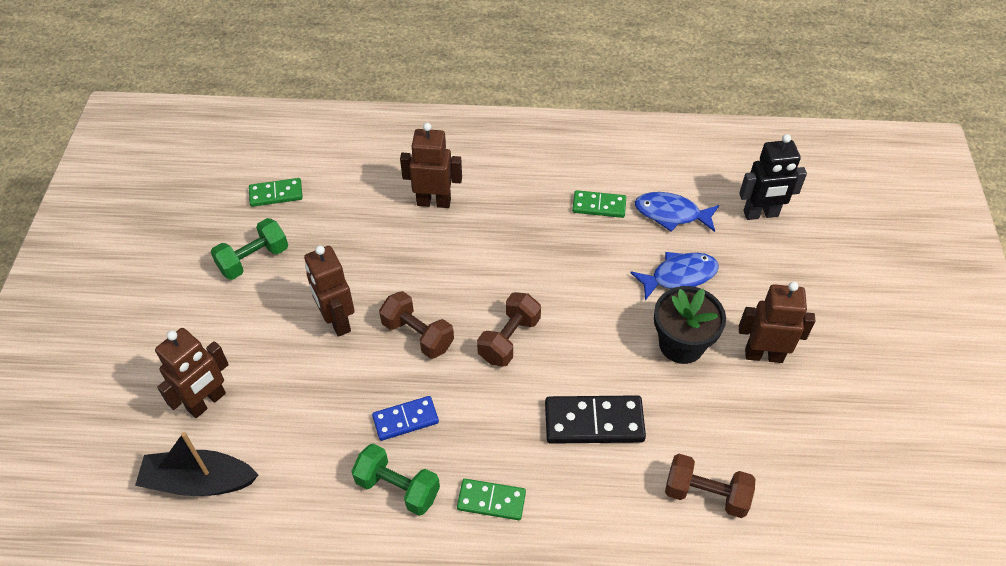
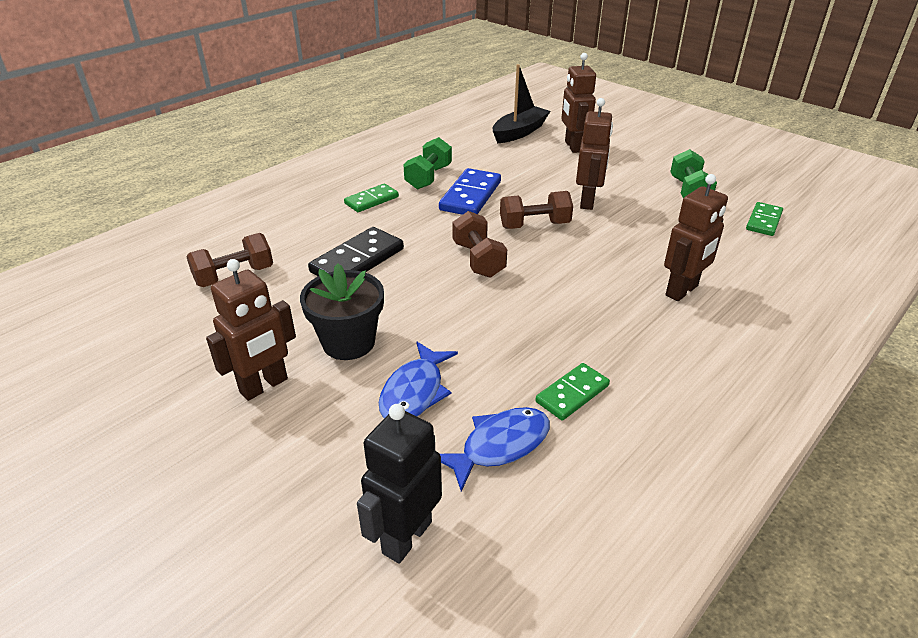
camera: 130 degrees right, 15 degrees down
brown robot [304,245,355,337] -> brown robot turned 90 degrees clockwise [576,98,613,210]
green dumbbell [351,444,440,516] -> green dumbbell turned 45 degrees counterclockwise [403,137,452,189]
blue domino [372,396,439,441] -> blue domino [439,168,501,215], size x1.58

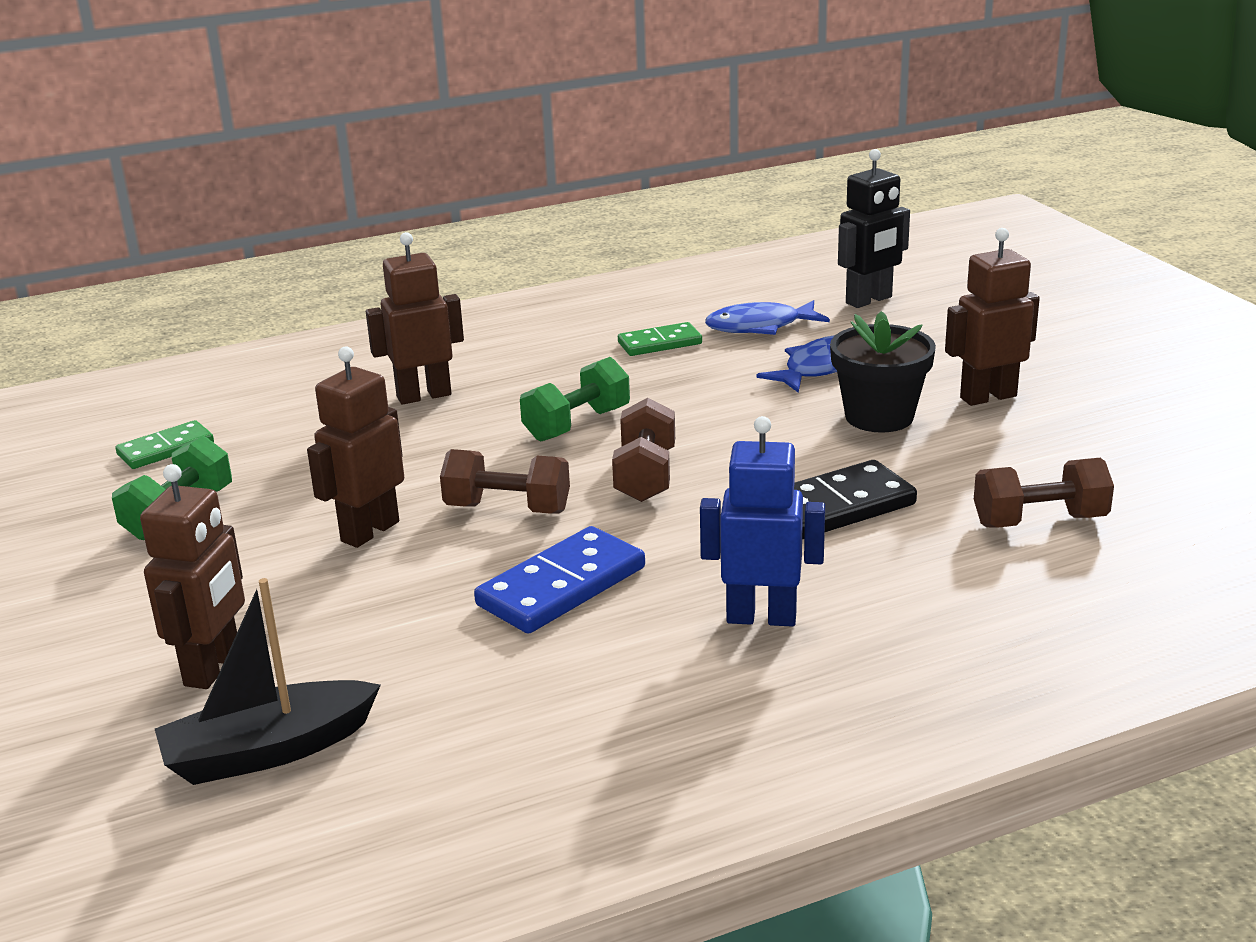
camera: 155 degrees left, 10 degrees down
green domino [344,184,399,212] -> blue robot [700,416,825,627]
green dumbbell [403,137,452,189] -> green dumbbell moved to [520,357,630,442]

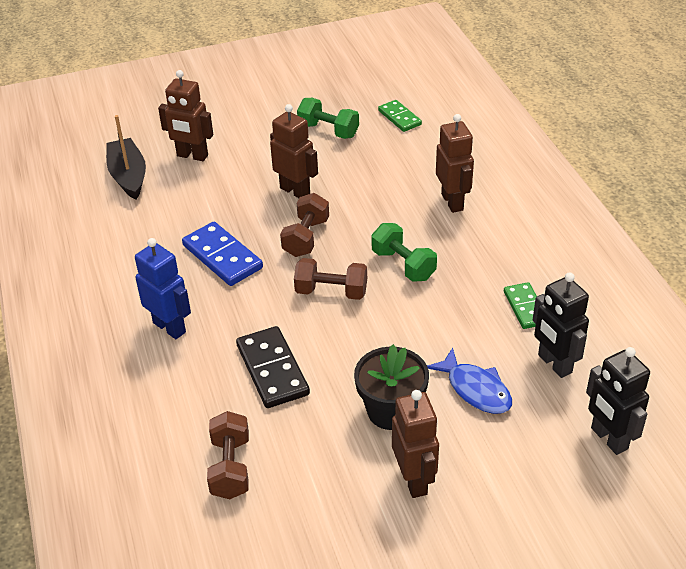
camera: 95 degrees right, 15 degrees up
blue robot [700,416,825,627] -> blue robot turned 60 degrees counterclockwise [135,238,191,339]
blue fish [705,300,830,335] -> black robot [533,272,589,378]

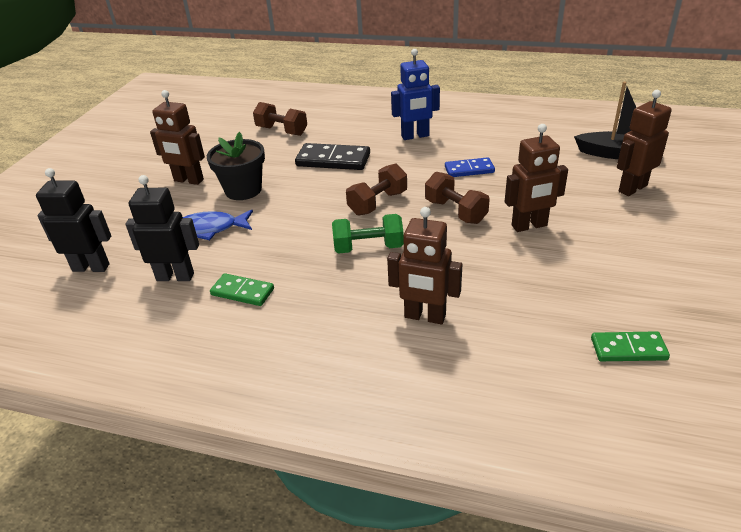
camera: 125 degrees right, 5 degrees down
blue domino [182,222,263,286] -> blue domino [445,157,495,177], size x0.63
green dumbbell [297,98,359,139] -> none

